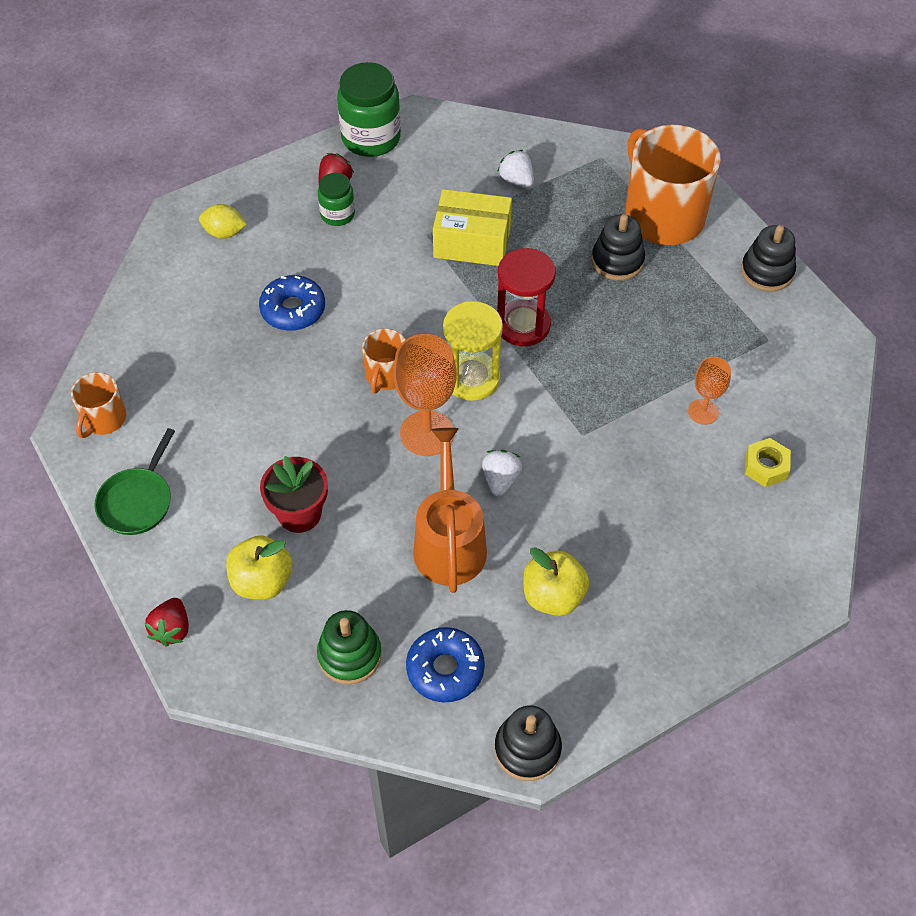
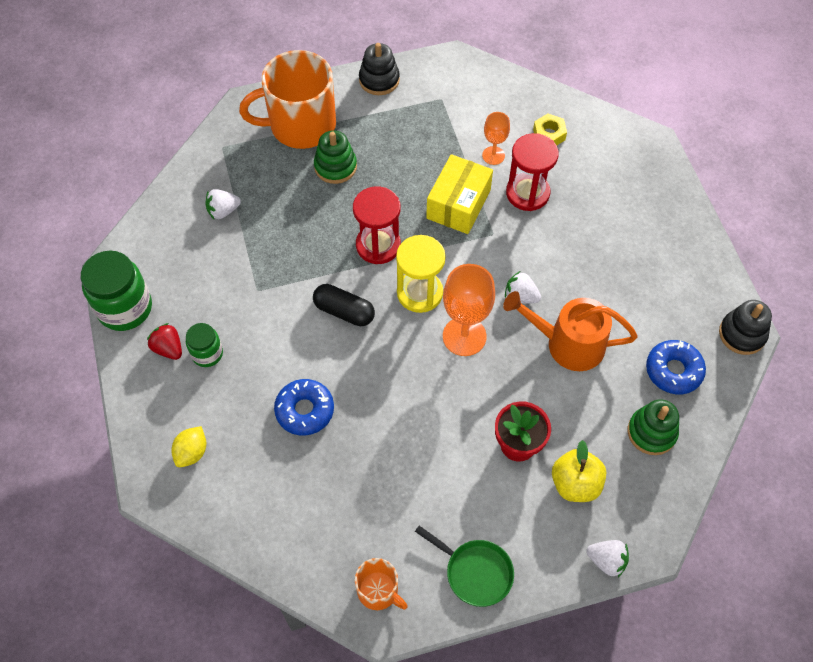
camera: 75 degrees left, 5 degrees up
red strawberry [145,598,189,646] -> white strawberry [586,540,629,577]
orange mug [362,328,406,393] -> none
yellow box [433,189,512,266] -> yellow box moved to [426,154,493,234]
yellow apple [523,547,589,616] -> none
black stacking toy [592,214,645,281] -> green stacking toy [314,130,357,184]
none -> black capsule [313,284,375,326]
none -> red hourglass [506,133,559,211]

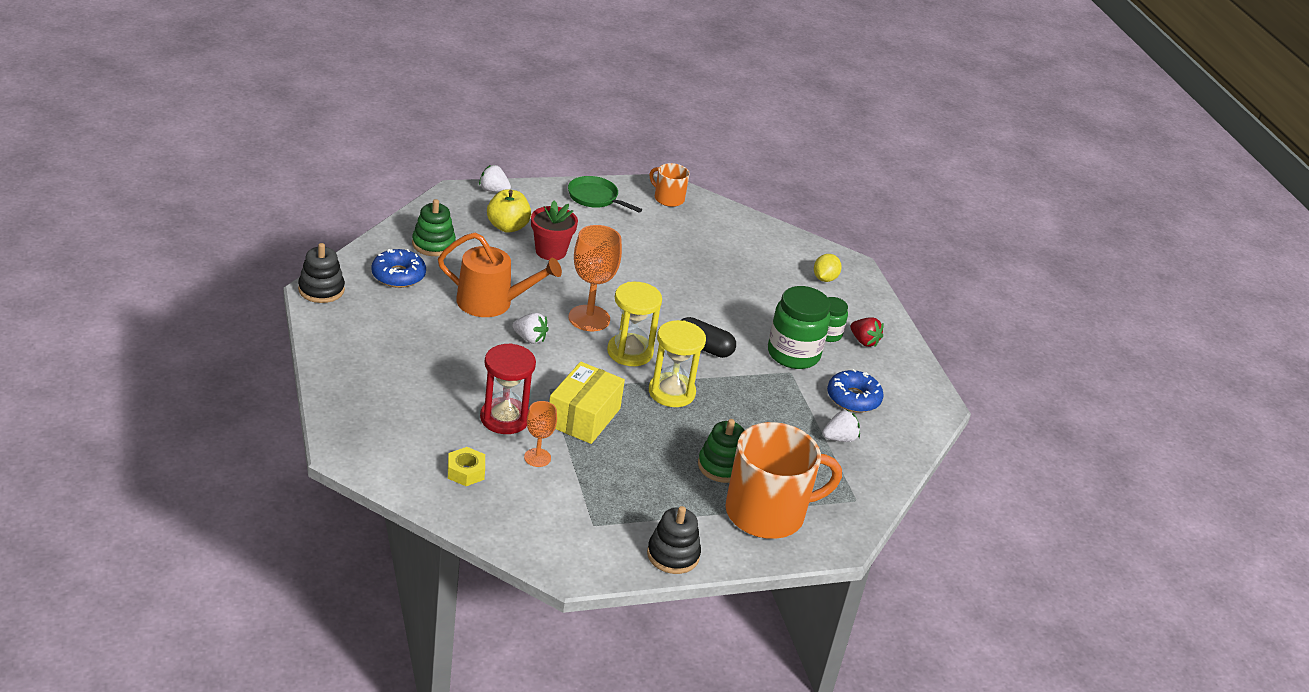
camera: 175 degrees right, 25 degrees down
green jar [81,251,152,331] -> green jar moved to [768,286,830,369]
blue donut [274,379,334,436] -> blue donut moved to [827,369,884,413]
red hourglass [353,186,401,264] -> yellow hourglass [649,320,706,407]

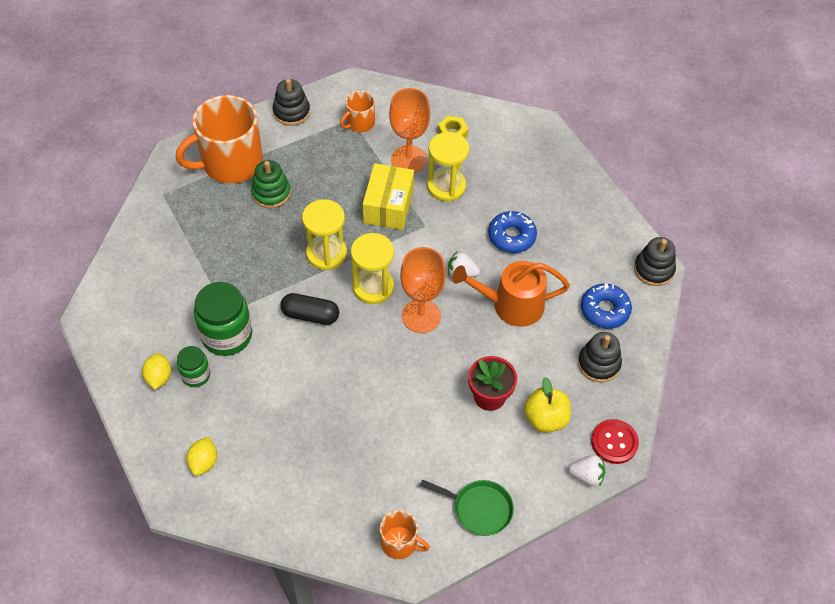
camera: 170 degrees right, 20 degrees up
green stacking toy [412,199,456,256] -> black stacking toy [578,332,622,382]
red hourglass [480,343,536,434] -> yellow hourglass [427,132,469,201]
orange goblet [524,401,557,467] -> orange goblet [389,88,430,173], size x1.75
white strawberry [822,410,860,442] -> none
blue donut [827,369,884,413] -> blue donut moved to [488,211,537,253]
red strawberry [850,317,884,347] -> yellow lemon [142,353,171,390]
none -> orange mug [340,91,375,132]
none -> red button [591,419,639,464]

